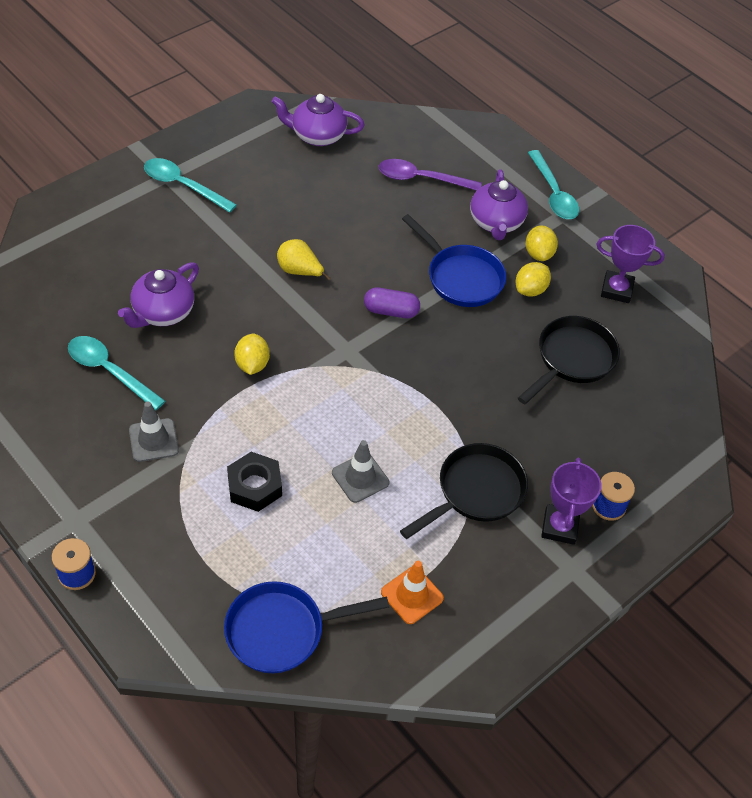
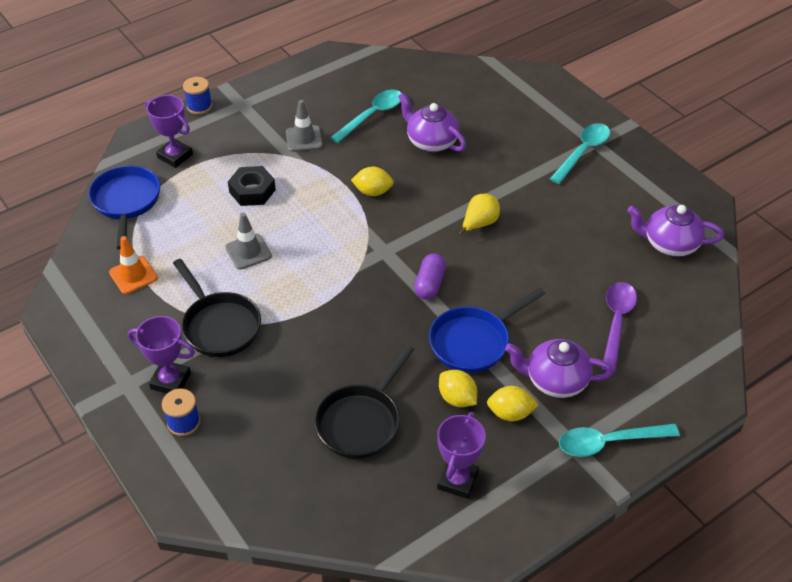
camera: 100 degrees right, 5 degrees down
purple teapot [271,94,365,146] -> purple teapot turned 90 degrees counterclockwise [628,205,724,257]
black pan [518,316,620,404] -> black pan turned 75 degrees clockwise [315,345,414,459]
none -> purple trophy [145,95,193,168]

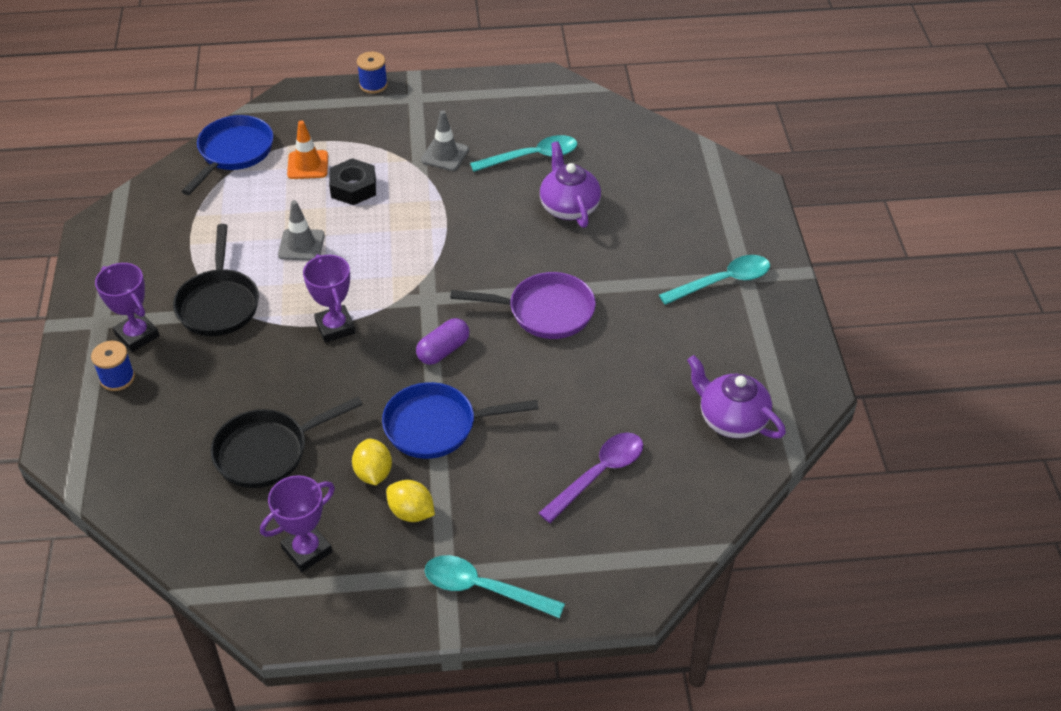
camera: 30 degrees right, 0 degrees up
orange traffic cone [109,236,158,294] -> orange traffic cone moved to [287,120,328,179]
purple trophy [145,95,193,168] -> purple trophy moved to [303,254,355,343]
yellow lemon [351,167,394,196] -> none
yellow pear [459,194,500,235] -> purple pan [450,272,596,339]
purple teapot [505,339,614,398] -> none

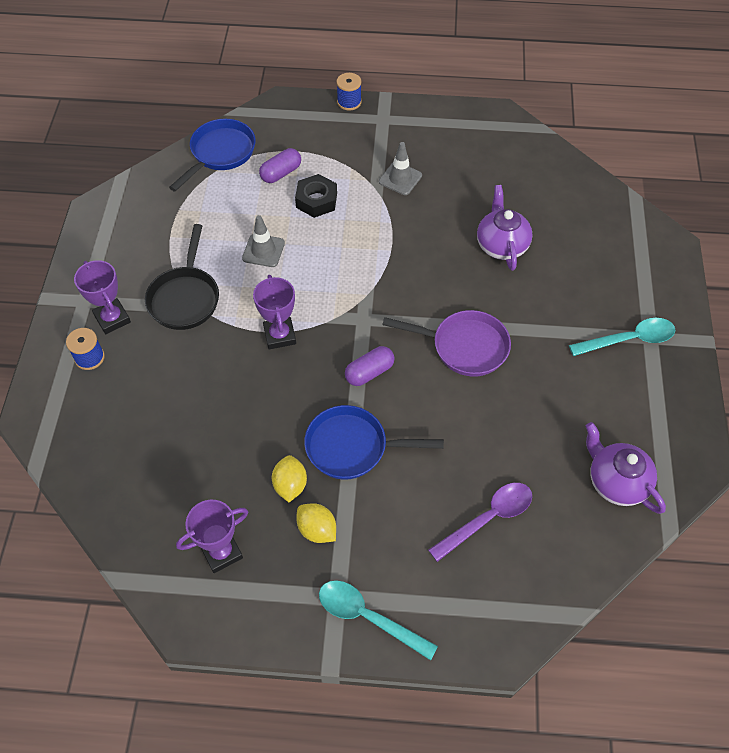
camera: 10 degrees right, 10 degrees up
black pan [210,397,363,488] -> none
orange traffic cone [287,120,328,179] -> purple capsule [259,148,301,183]
turquoise spoon [470,135,577,172] -> none

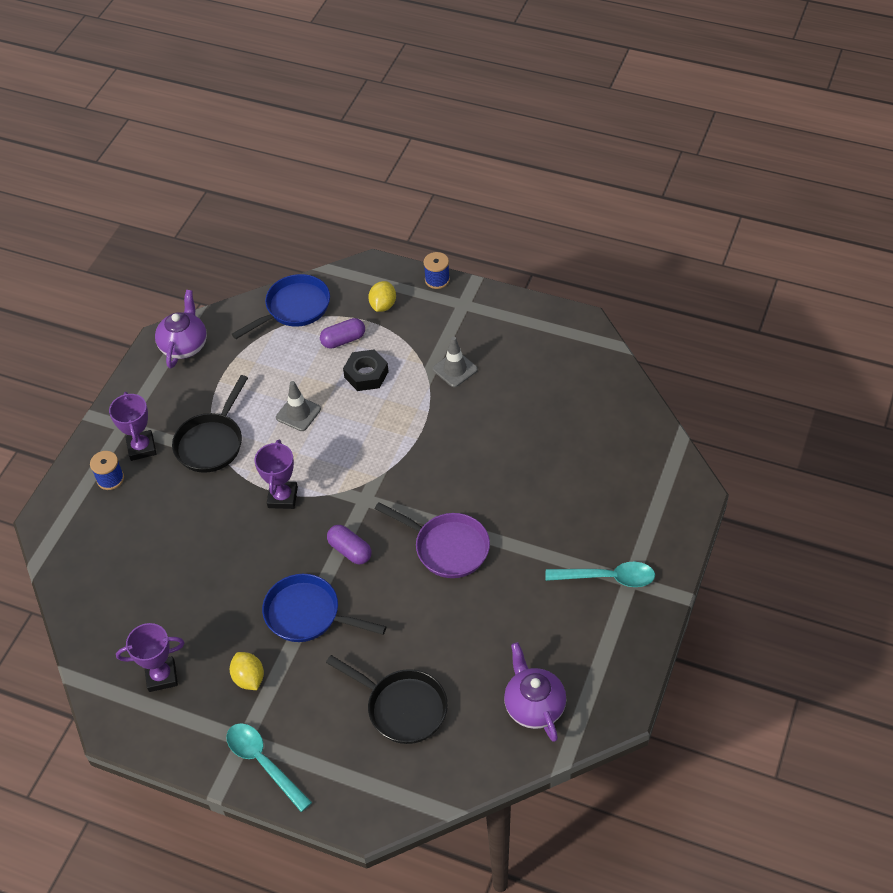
camera: 20 degrees right, 5 degrees down
yellow lemon [272,455,307,502] -> yellow lemon moved to [368,281,396,312]
purple capsule [345,346,395,386] -> purple capsule turned 60 degrees clockwise [327,525,372,565]
purple spoon [428,483,532,562] -> black pan [326,655,448,744]
purple teapot [477,185,533,271] -> purple teapot moved to [155,290,207,368]

